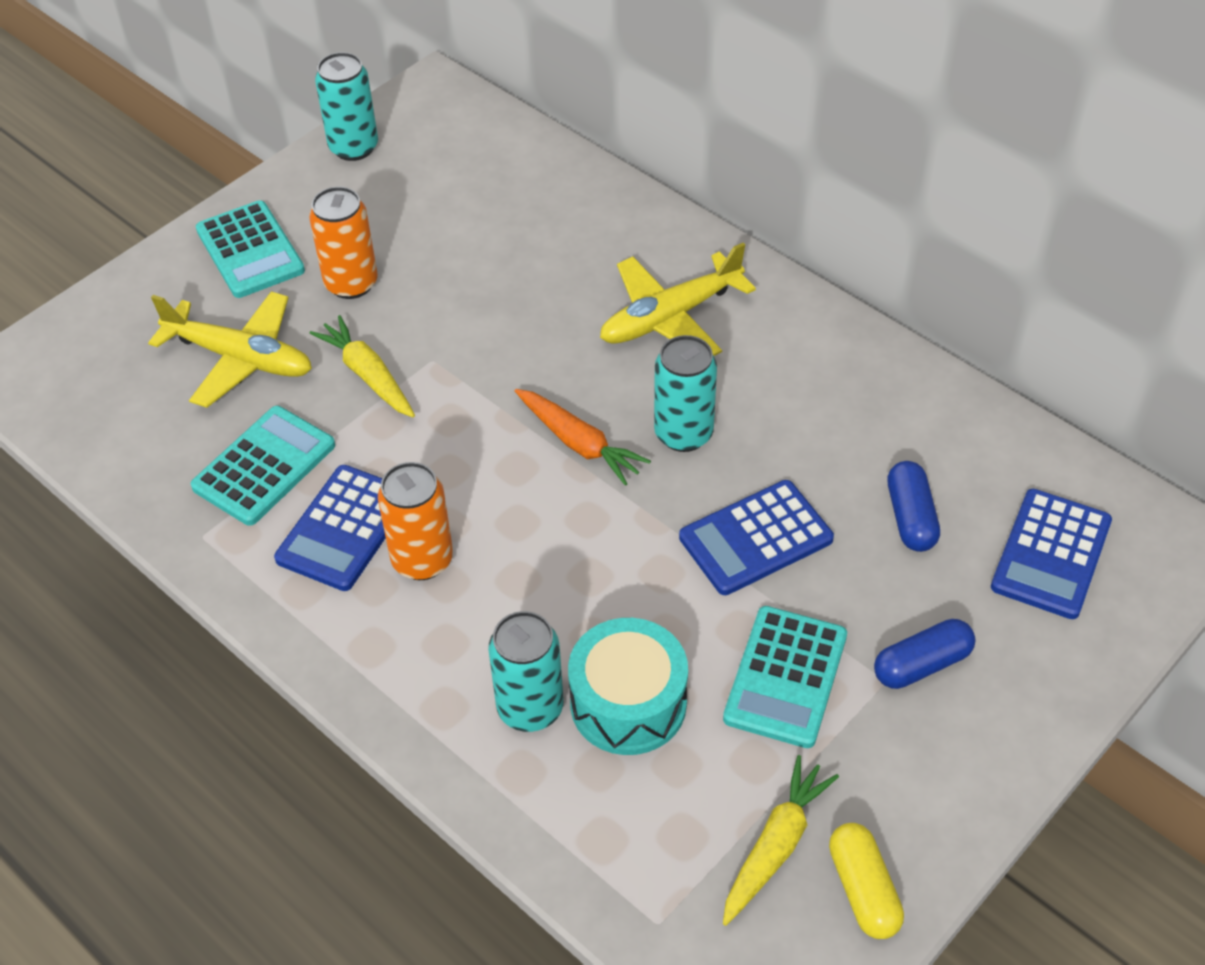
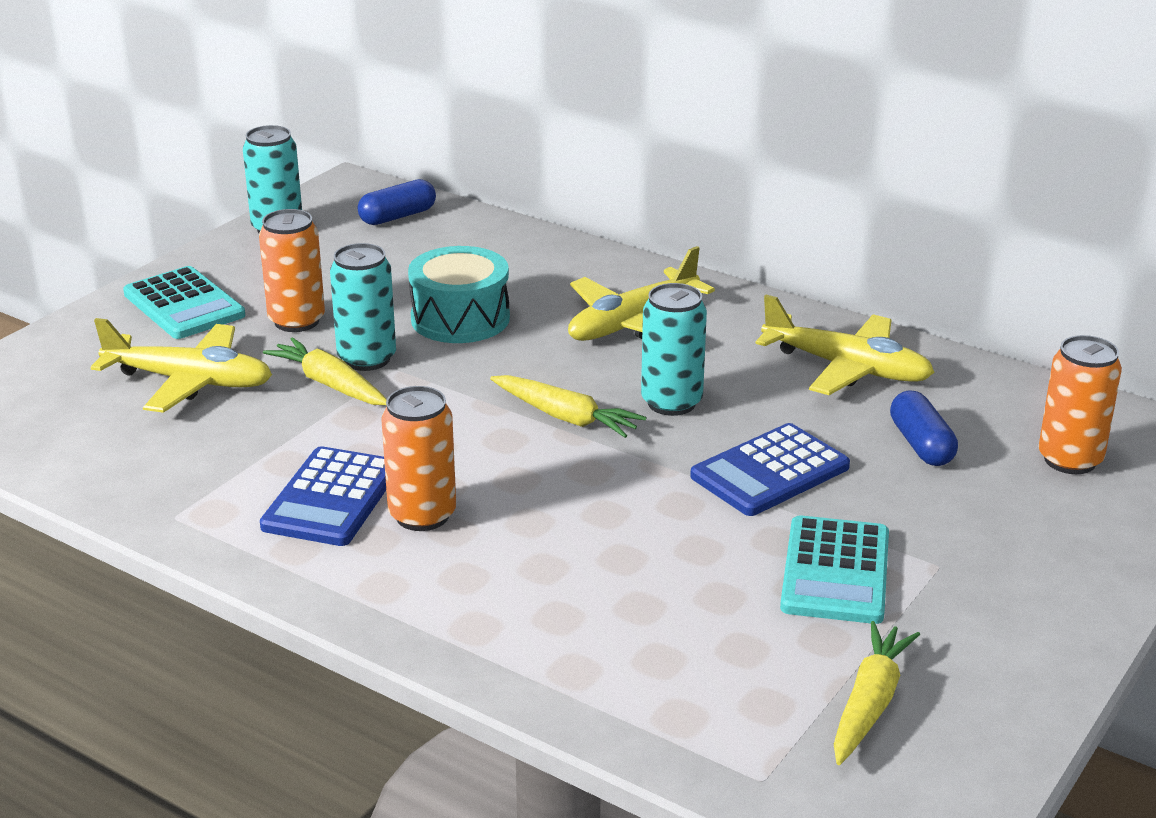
camera: 10 degrees left, 20 degrees down
turquoise calculator [191,406,335,526] -> none
turquoise can [488,611,564,732] -> turquoise can moved to [330,243,396,371]
orange carrot [515,389,651,486] -> yellow carrot [490,375,647,438]
turquoise drum [568,618,688,755] -> turquoise drum moved to [408,246,510,343]
yellow capsule [829,823,904,939] -> none
blue capsule [874,619,975,689] -> blue capsule moved to [358,179,436,225]
blue calculator [991,489,1112,619] -> orange can [1038,335,1122,474]
none -> yellow plane [755,295,935,395]

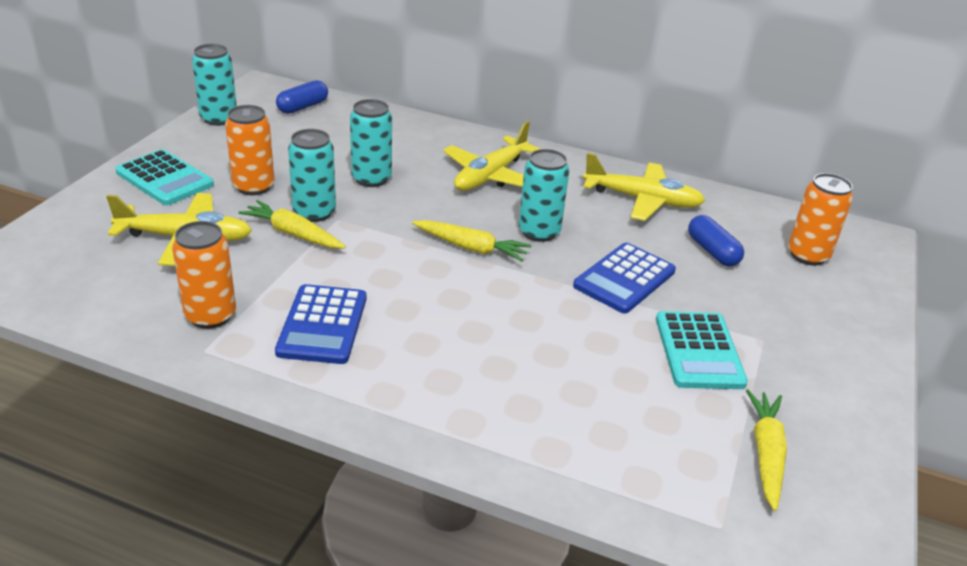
camera: 15 degrees left, 5 degrees up
orange can [381,386,456,531] -> orange can moved to [172,221,236,329]
turquoise drum [408,246,510,343] -> turquoise can [350,99,392,187]

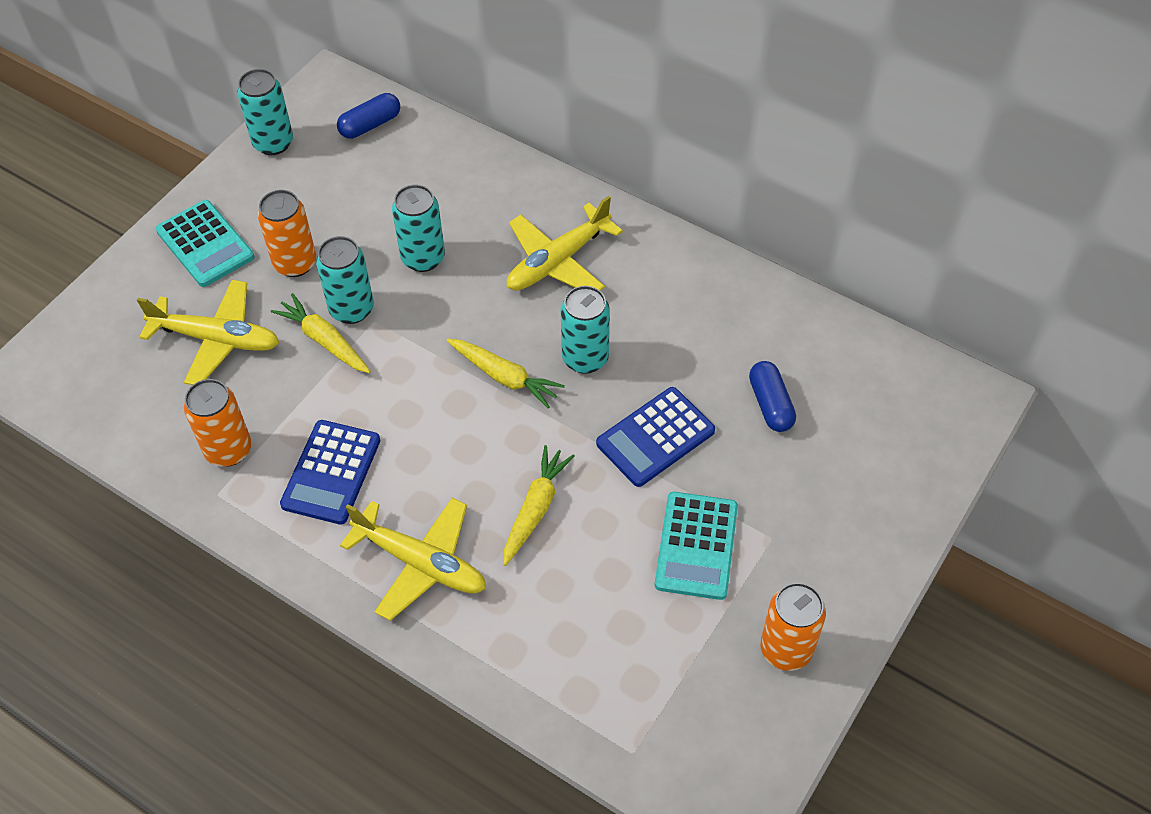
camera: 15 degrees right, 20 degrees up
yellow plane [583,153,705,221] -> yellow plane moved to [340,498,486,621]
yellow carrot [746,389,787,511] -> yellow carrot moved to [503,445,575,566]
orange can [788,173,853,266] -> orange can moved to [760,582,826,671]

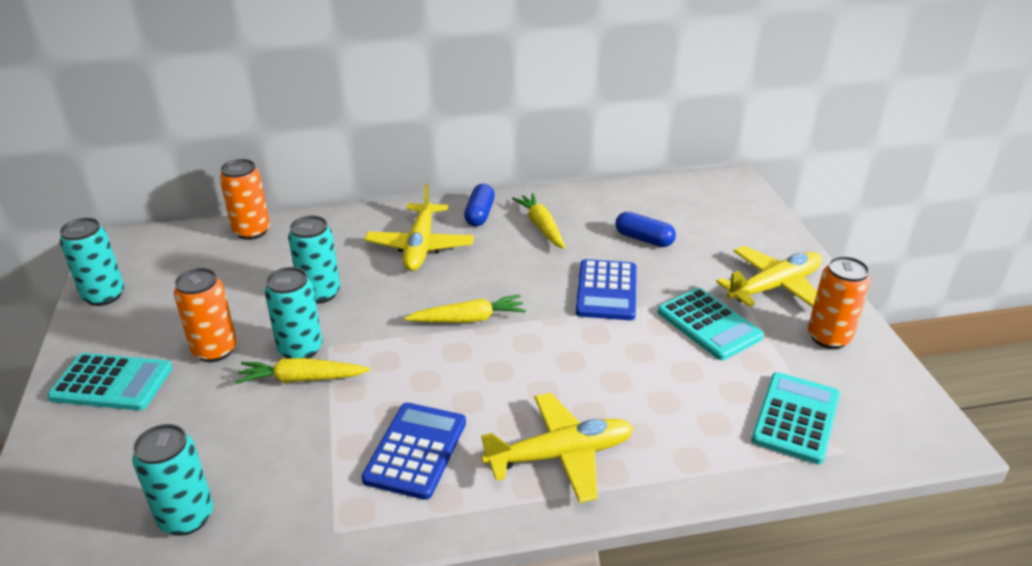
camera: 45 degrees left, 20 degrees down
yellow plane [137,280,279,385] -> yellow plane moved to [716,246,822,307]
orange can [184,379,252,467] -> orange can moved to [220,159,270,240]
blue calculator [280,420,380,525] -> blue calculator turned 135 degrees counterclockwise [362,403,466,500]
blue capsule [337,93,400,139] -> blue capsule moved to [464,184,495,226]
yellow carrot [503,445,575,566] -> yellow carrot moved to [512,193,565,249]
turquoise can [561,286,610,374] -> turquoise can moved to [132,424,213,536]
none -> turquoise calculator [751,372,840,464]

